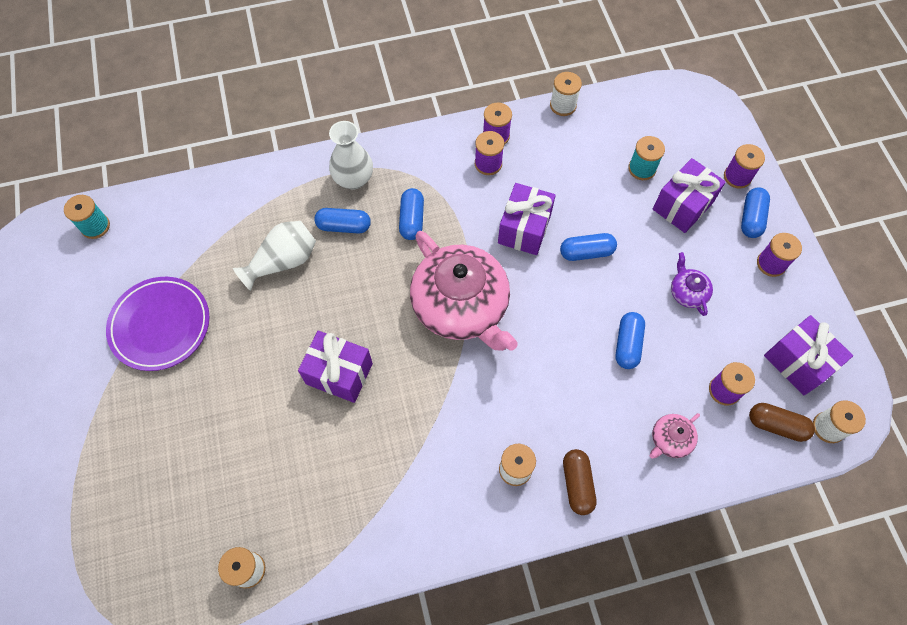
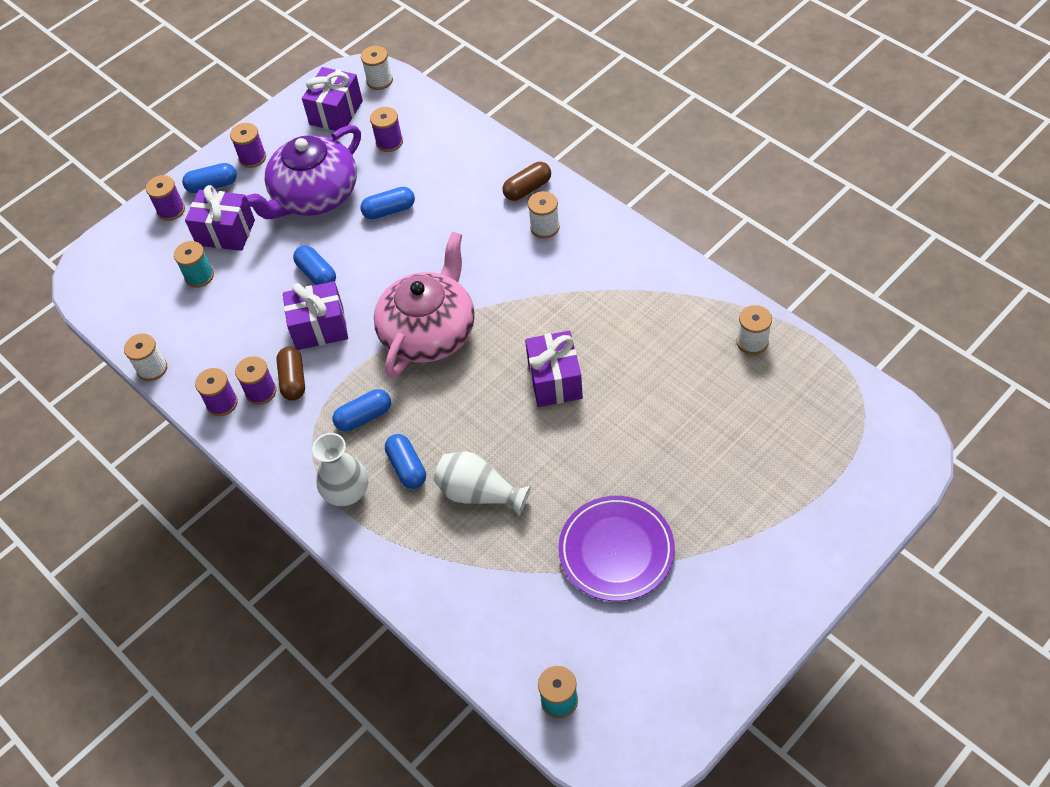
camera: 115 degrees left, 10 degrees down
pink teapot [650,413,700,459] -> none
purple teapot [671,252,713,316] -> purple teapot [242,125,361,219], size x2.38
brown capsule [749,403,815,442] -> brown capsule moved to [276,347,305,401]

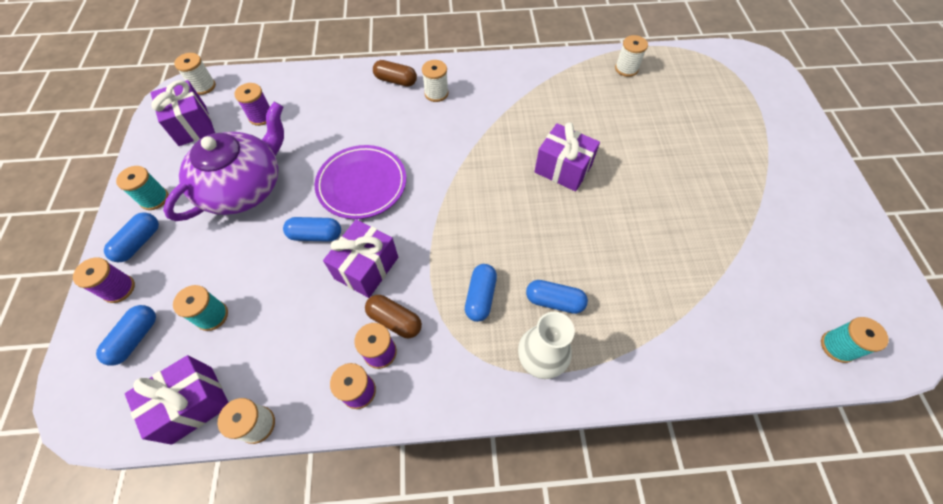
camera: 55 degrees left, 5 degrees up
purple gift [185,185,255,251] -> purple gift moved to [125,355,229,445]
purple spool [230,123,266,168] -> turquoise spool [116,166,169,210]
purple teapot [242,125,361,219] -> purple teapot turned 135 degrees counterclockwise [163,102,284,221]
blue capsule [360,187,415,219] -> blue capsule moved to [96,305,156,366]
pink teapot [374,232,475,378] -> none
white vase [434,451,531,516] -> none
brown capsule [502,162,551,201] -> brown capsule turned 75 degrees counterclockwise [373,60,417,87]
purple plate [559,496,675,601] -> purple plate moved to [315,145,406,219]

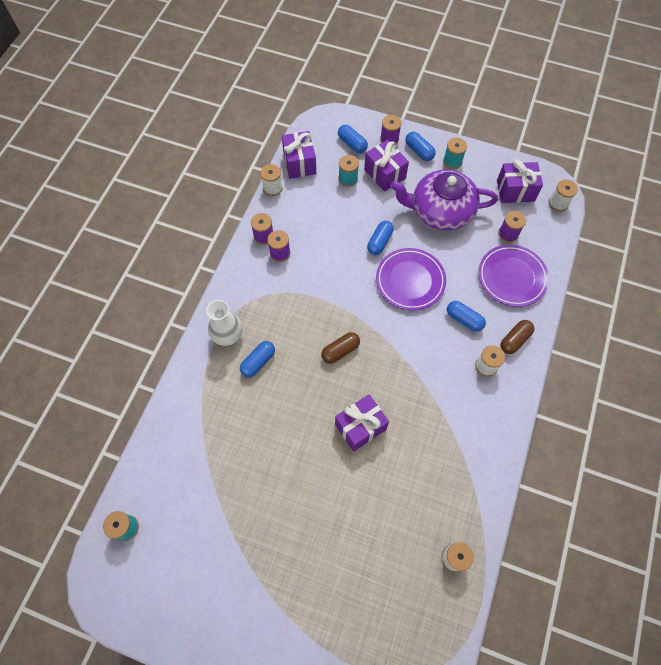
camera: 115 degrees right, 5 degrees up
purple teapot [163,102,284,221] -> purple teapot turned 120 degrees clockwise [390,170,498,230]
purple gift [323,219,398,298] -> purple gift moved to [364,140,409,192]
brown capsule [365,295,422,338] -> brown capsule moved to [321,332,360,364]
blue capsule [465,264,497,322] -> blue capsule moved to [447,301,486,332]
none -> purple plate [478,245,549,307]

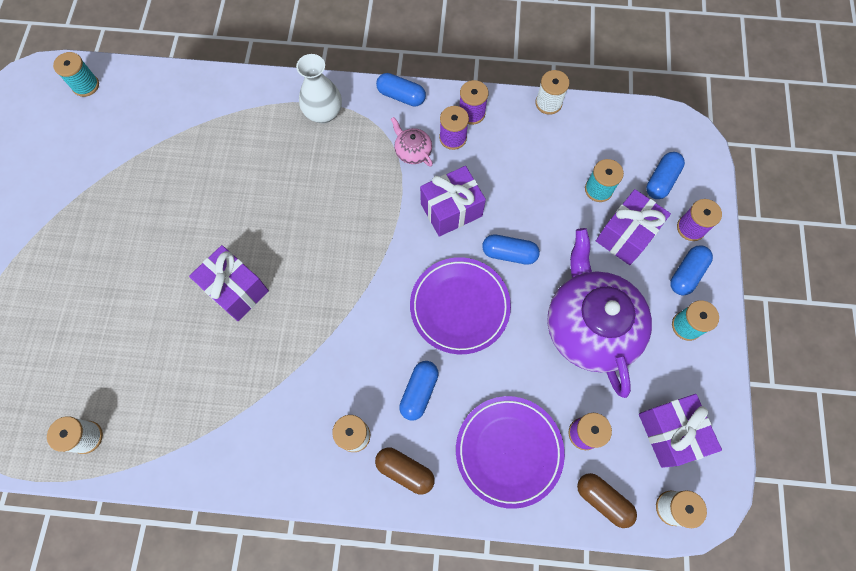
camera: 75 degrees right, 5 degrees up
blue capsule [240,341,275,378] -> blue capsule moved to [376,73,426,107]
purple gift [282,131,316,179] -> purple gift moved to [420,166,486,237]
brown capsule [321,332,360,364] -> brown capsule moved to [577,473,637,528]
none -> pink teapot [391,117,433,166]

